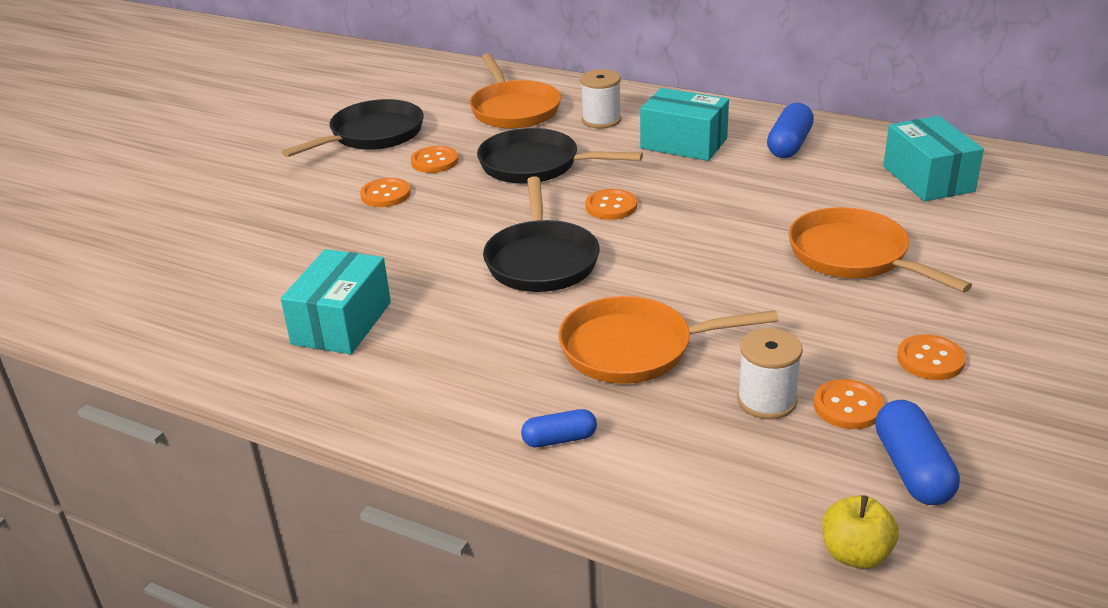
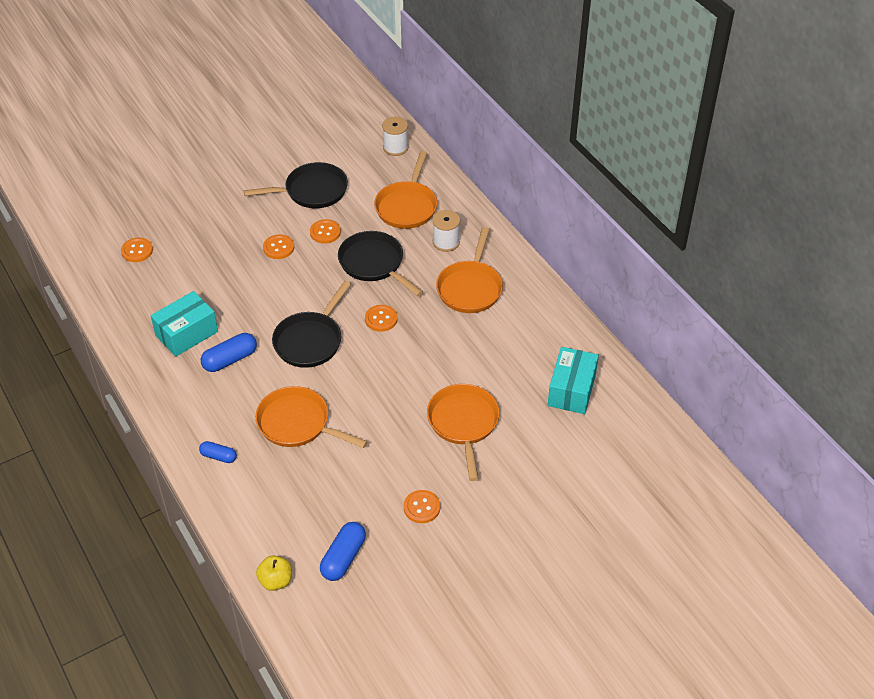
camera: 30 degrees right, 15 degrees up
turquoise box [640,88,729,161] -> orange pan [436,227,503,313]
white spool [737,328,803,419] -> white spool moved to [382,117,408,156]
blue capsule [767,103,814,158] -> blue capsule moved to [201,333,257,372]
orange button [814,379,884,429] -> orange button moved to [121,237,153,262]

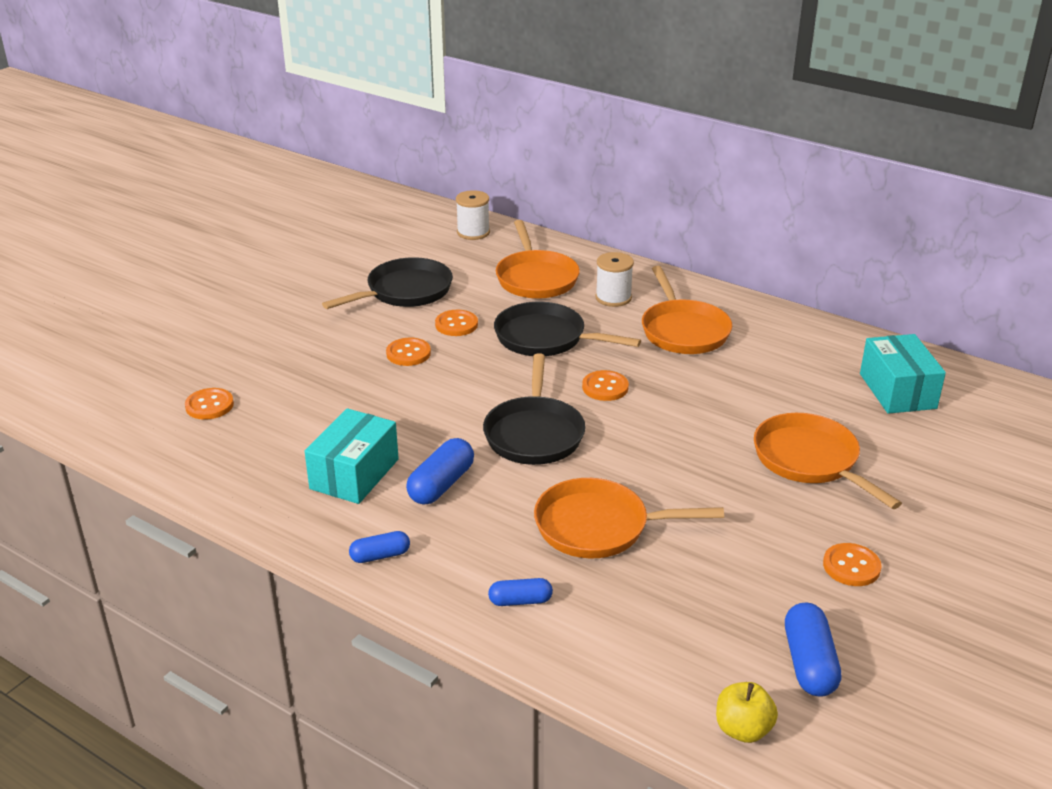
camera: 25 degrees left, 15 degrees down
none -> blue capsule [349,531,410,563]

